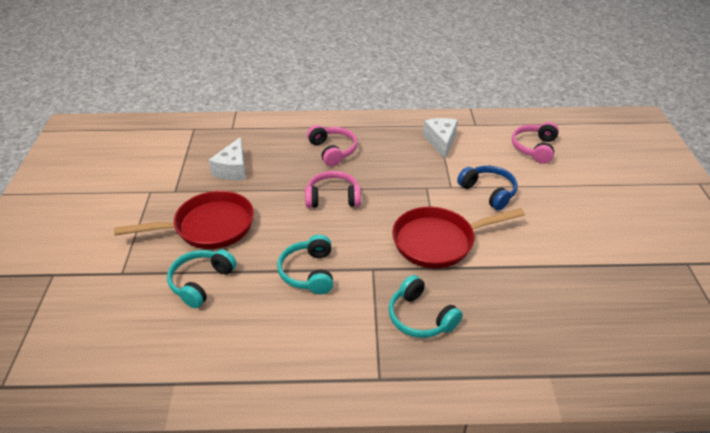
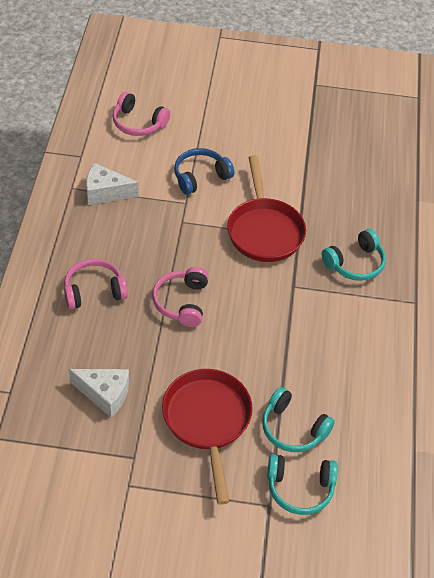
camera: 85 degrees left, 10 degrees up
turquoise headphones [277,235,333,294] -> turquoise headphones moved to [267,454,338,515]

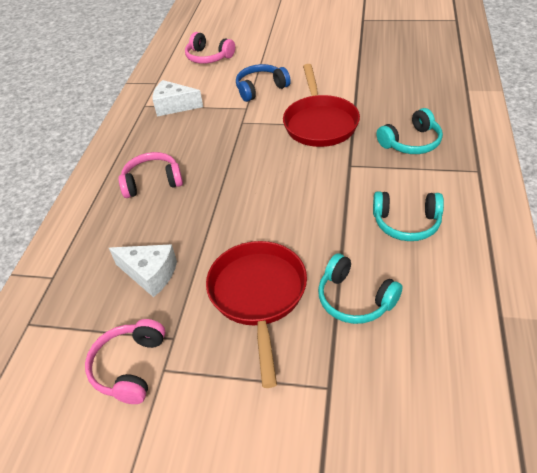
camera: 10 degrees right, 5 degrees down
pink headphones [152,267,209,327] -> pink headphones moved to [85,319,166,404]
turquoise headphones [267,454,338,515] -> turquoise headphones moved to [373,191,444,241]

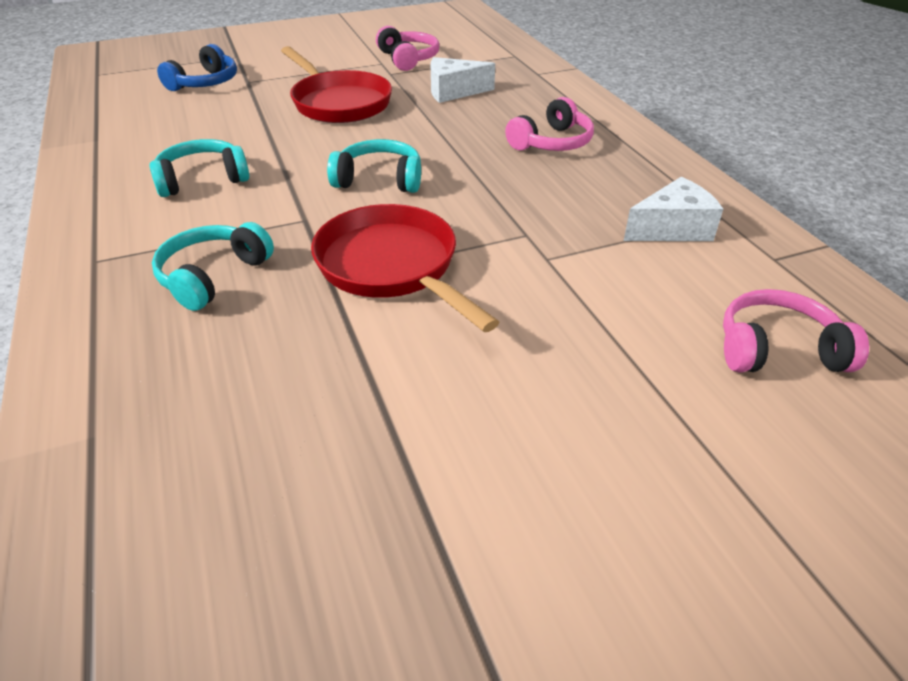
camera: 145 degrees right, 5 degrees down
blue headphones [236,64,291,102] -> blue headphones moved to [157,44,237,91]
turquoise headphones [318,253,403,324] -> turquoise headphones moved to [327,139,421,193]

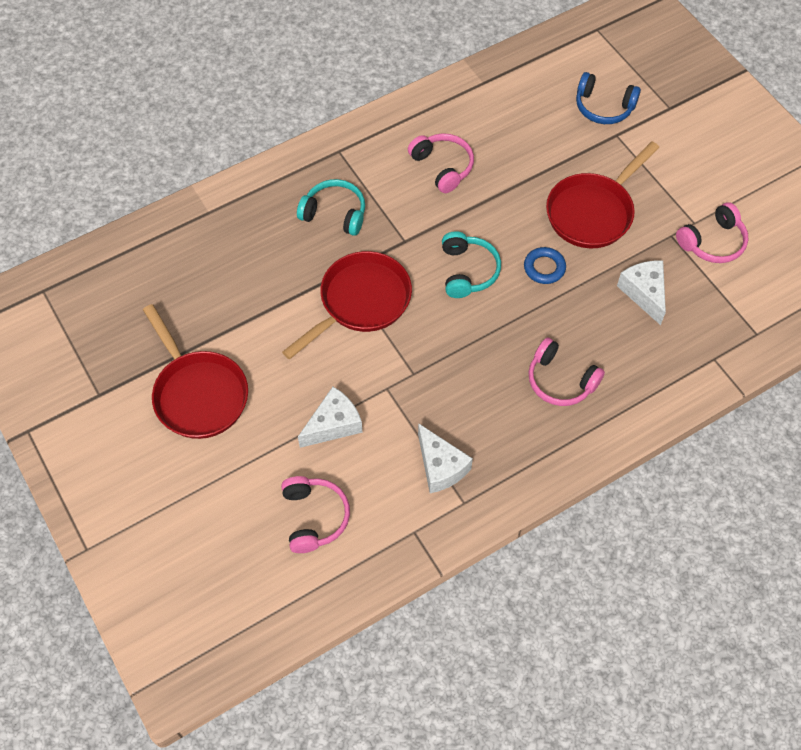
camera: 80 degrees right, 20 degrees up
turquoise headphones [150,139,249,197] -> pink headphones [408,133,474,193]
none -> red pan [143,304,248,439]
none -> white cheese [298,387,363,448]
none -> blue ring [524,247,566,284]

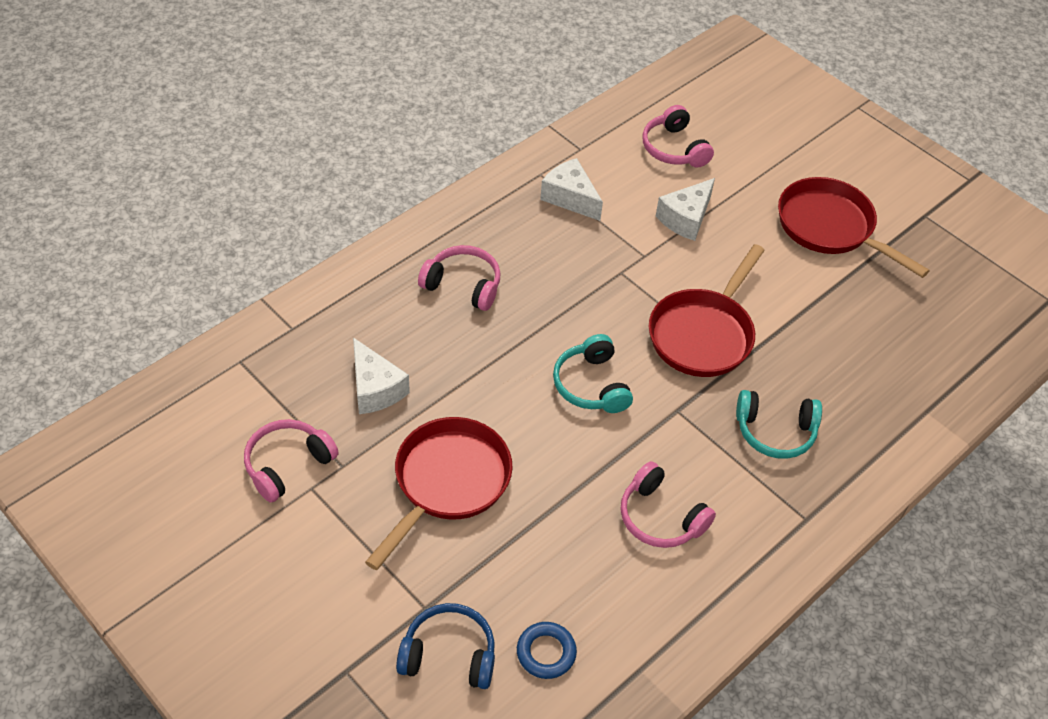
camera: 165 degrees right, 10 degrees down
blue ring [524,247,566,284] -> blue ring moved to [517,622,577,679]

